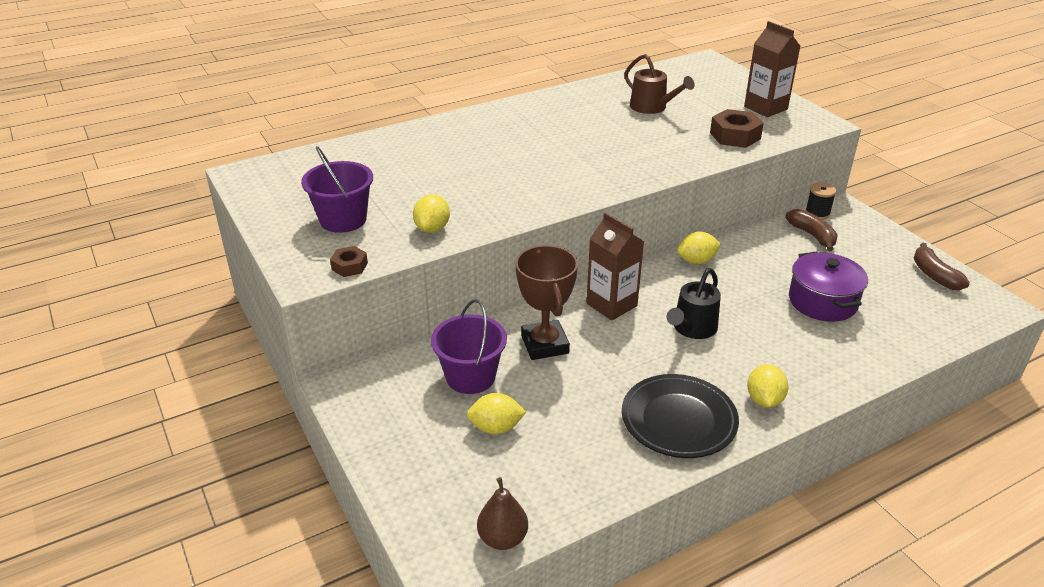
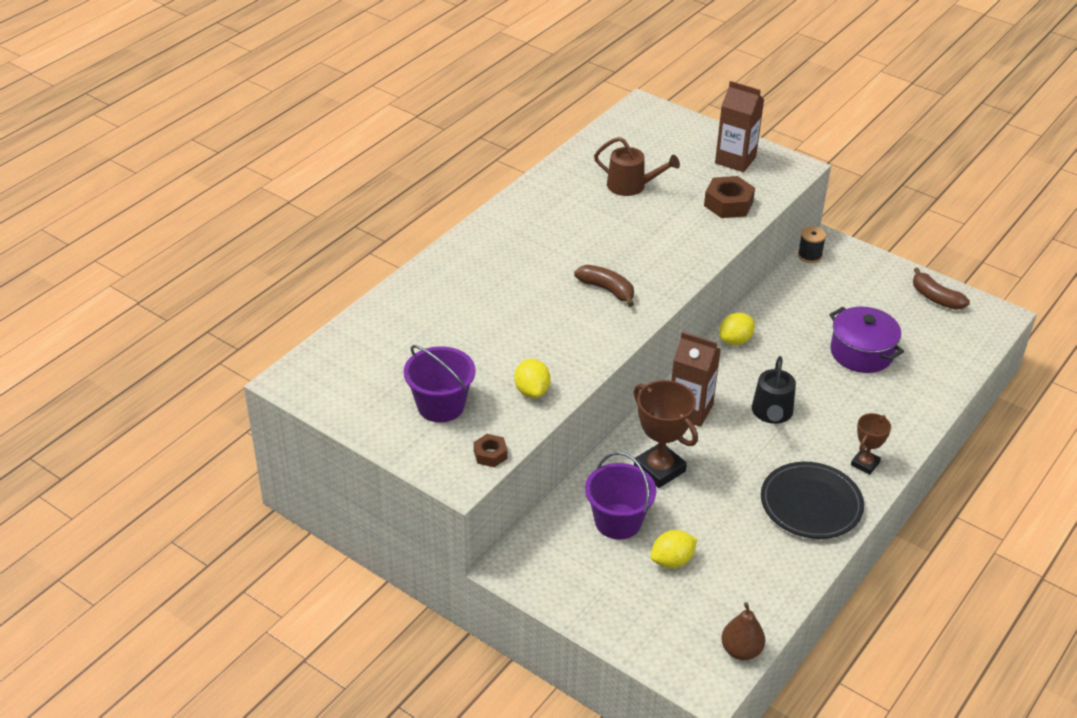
camera: 25 degrees left, 5 degrees up
yellow lemon [747,364,789,407] -> brown trophy [851,413,891,475]
brown banana [785,209,838,251] -> brown banana moved to [574,265,634,307]

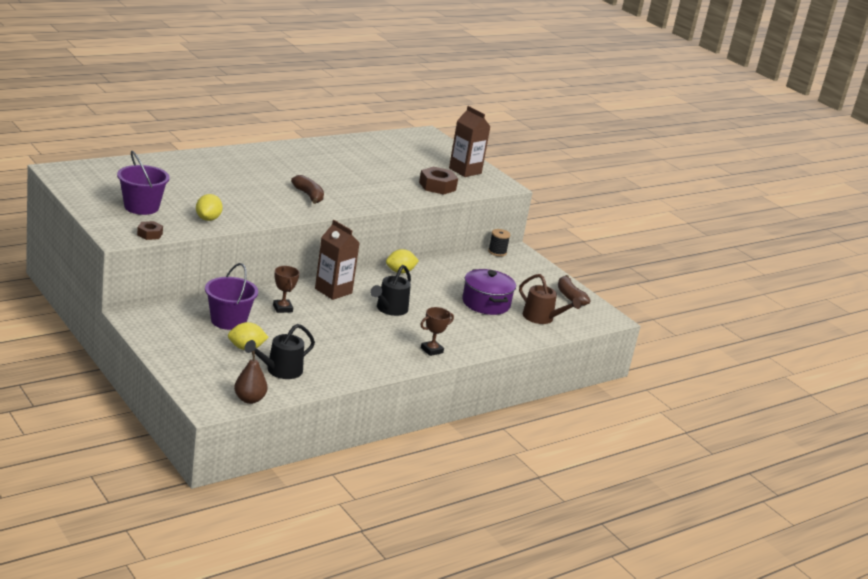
camera: 15 degrees right, 15 degrees down
brown watering can [594,137,680,196] -> brown watering can moved to [519,274,581,324]
brown trophy [633,380,698,488] -> brown trophy [273,266,300,313], size x0.58
black plate [761,462,864,539] -> none
none -> black watering can [244,324,315,379]

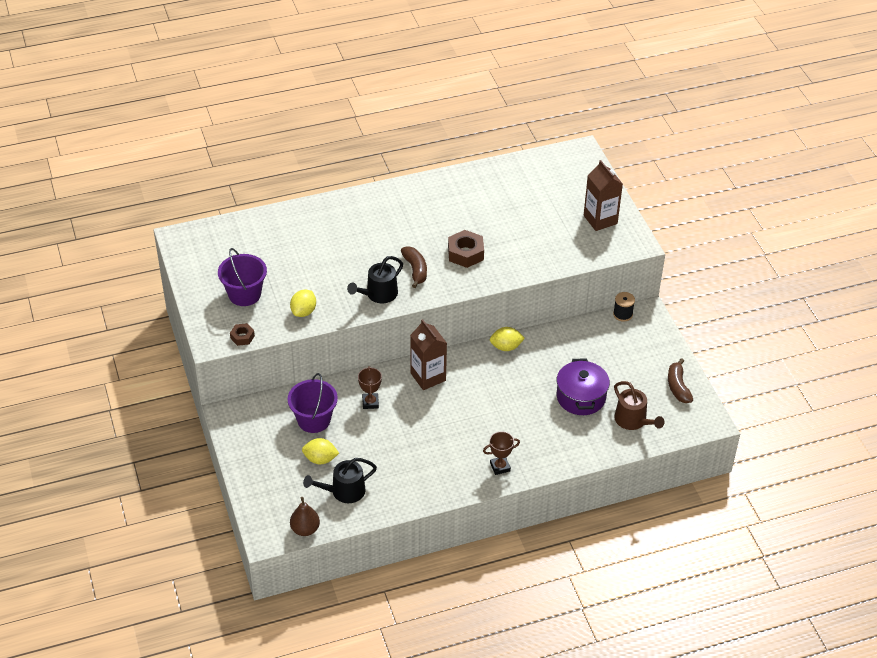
camera: 20 degrees right, 20 degrees up
black watering can [370,265,411,316] -> black watering can moved to [347,256,403,303]
brown nut [419,166,458,195] -> brown nut moved to [448,230,484,268]

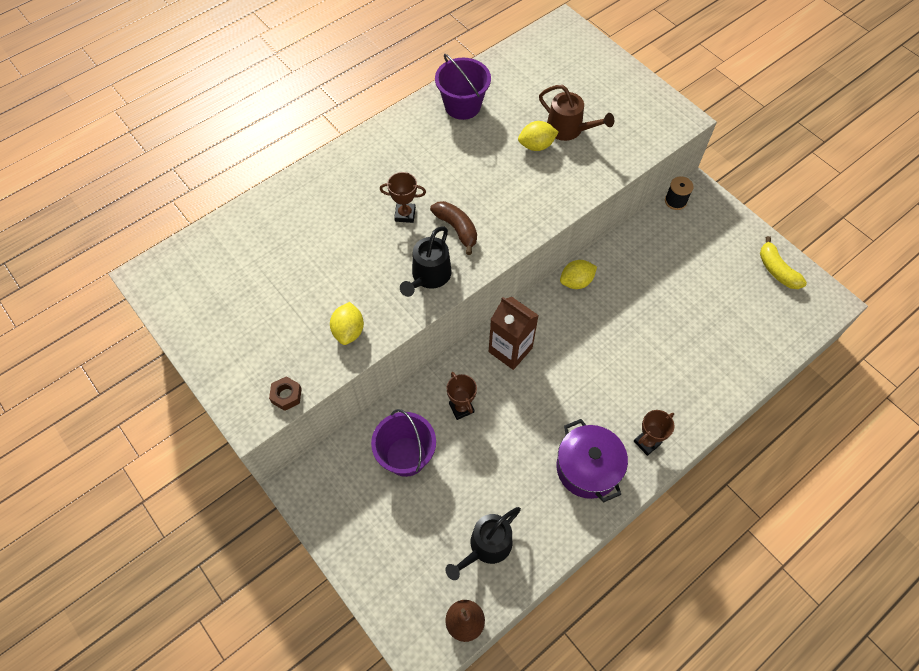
camera: 20 degrees left, 15 degrees up
purple bucket [218,248,267,306] -> purple bucket moved to [435,54,491,120]
yellow lemon [302,438,339,464] -> yellow lemon moved to [518,121,559,151]
brown nut [448,230,484,268] -> none
purple pot [557,358,610,415] -> purple pot moved to [556,419,628,502]
brown carton [584,160,623,231] -> none
brown watering can [614,381,665,430] -> brown watering can moved to [539,85,614,141]
brown banana [668,358,693,403] -> yellow banana [760,236,807,289]
none -> brown trophy [380,172,426,223]

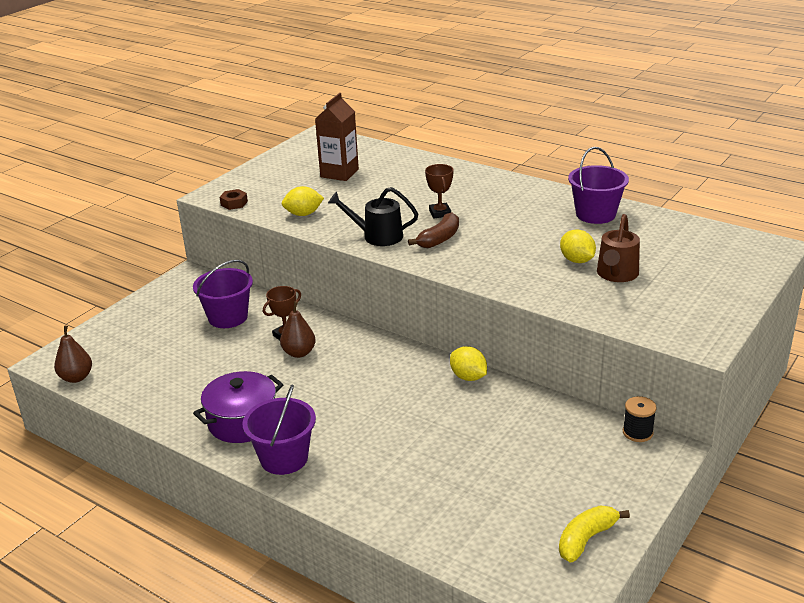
camera: 75 degrees right, 30 degrees down
black watering can [445,507,521,580] -> none
brown carton [489,297,539,370] -> brown carton moved to [315,93,359,181]
brown trophy [634,410,674,456] -> purple bucket [242,385,316,475]
none -> brown pear [280,301,316,358]

